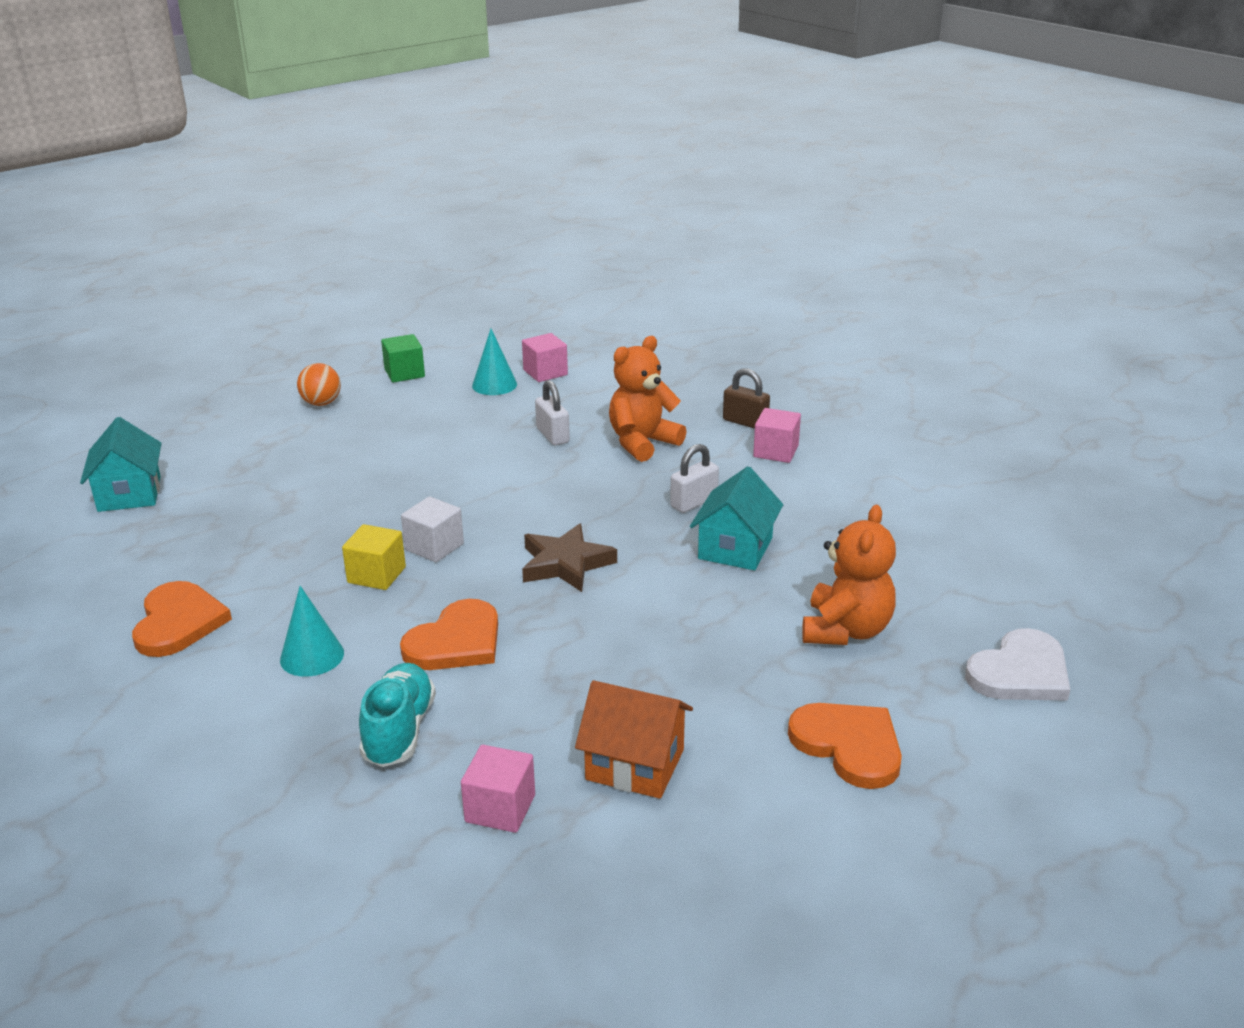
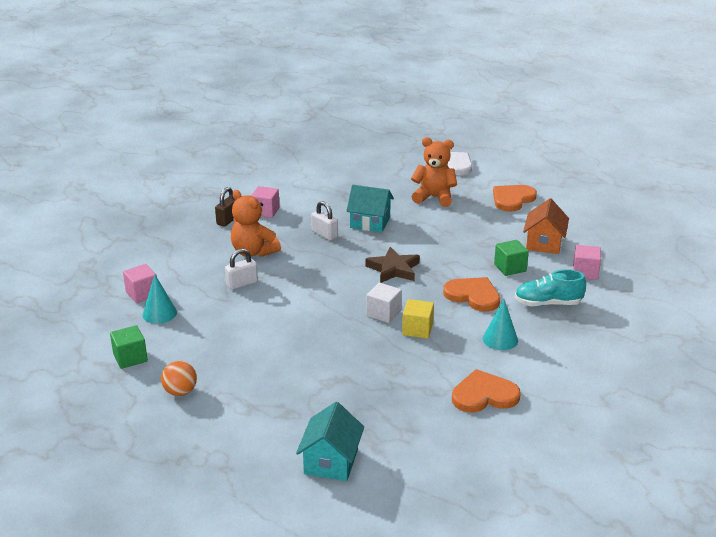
camera: 95 degrees left, 0 degrees up
turquoise house [80,417,162,512] -> turquoise house turned 60 degrees counterclockwise [296,402,364,481]
none -> green cube [494,240,529,276]

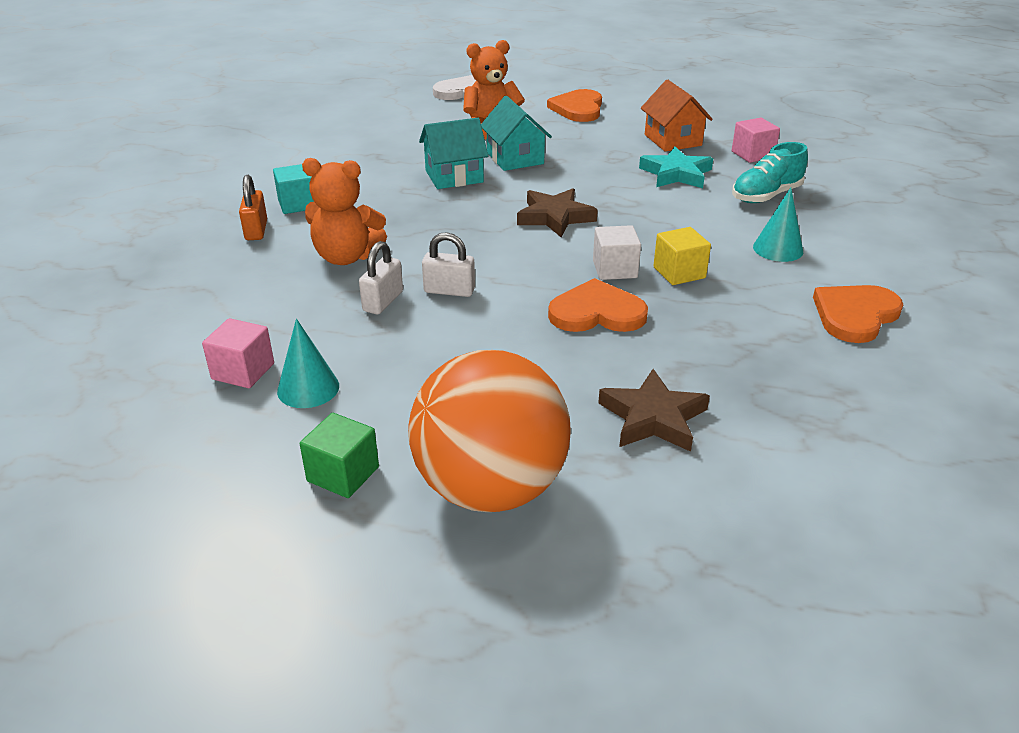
camera: 35 degrees left, 5 degrees up
orange ball [161,361,197,396] -> orange ball [408,350,571,512], size x2.39
brown padlock [215,187,236,227] -> orange padlock [239,175,267,240]
pink cube [251,186,280,218] -> turquoise cube [273,164,314,214]
turquoise house [296,402,364,481] -> turquoise house moved to [481,96,552,171]
white padlock [311,201,338,240] -> white padlock moved to [422,232,475,297]
orange heart [443,277,500,312] -> orange heart moved to [548,278,648,332]
green cube [494,240,529,276] -> turquoise star [639,147,713,188]
none -> brown star [598,369,710,452]

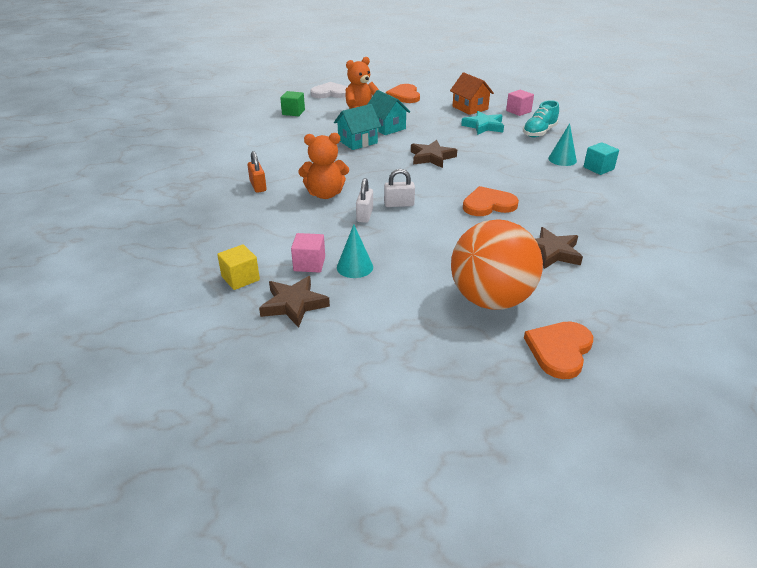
camera: 15 degrees left, 0 degrees up
turquoise cube [273,164,314,214] -> turquoise cube moved to [583,142,619,175]
green cube [300,413,379,498] -> green cube moved to [280,91,305,116]
white cube [593,225,641,280] -> none
yellow cube [653,227,711,285] -> yellow cube moved to [217,244,260,290]
orange heart [813,285,903,343] -> orange heart moved to [524,321,593,379]
none -> brown star [259,276,330,328]

